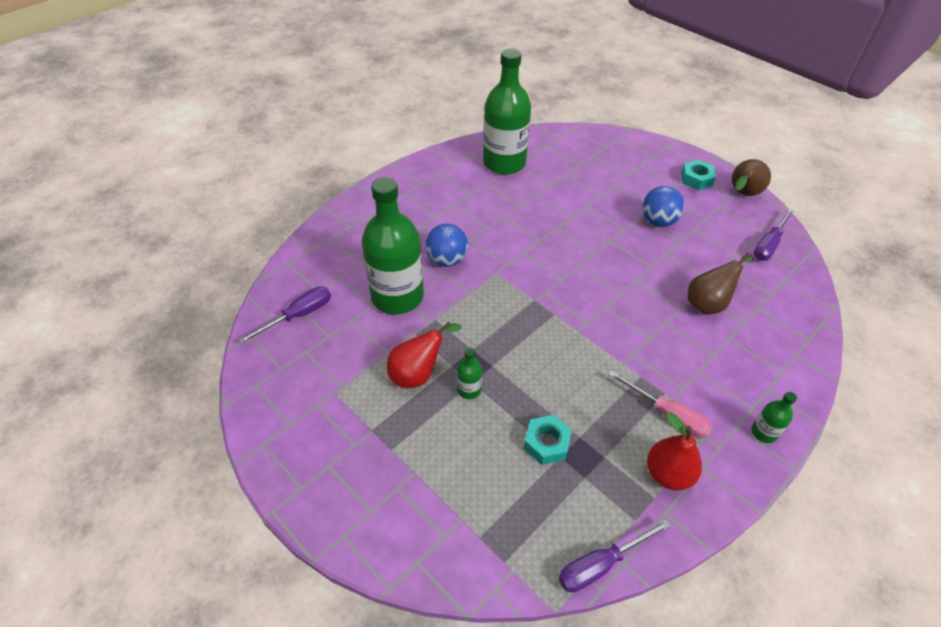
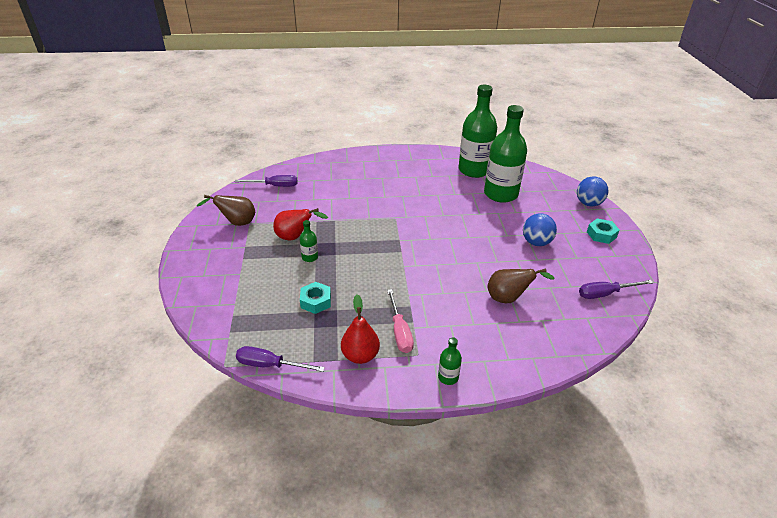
camera: 40 degrees right, 10 degrees down
green bottle [362,177,424,314] -> green bottle moved to [484,105,527,203]
blue ball [425,224,468,267] -> blue ball moved to [577,176,608,206]
brown pear [732,159,771,196] -> brown pear moved to [197,195,255,226]

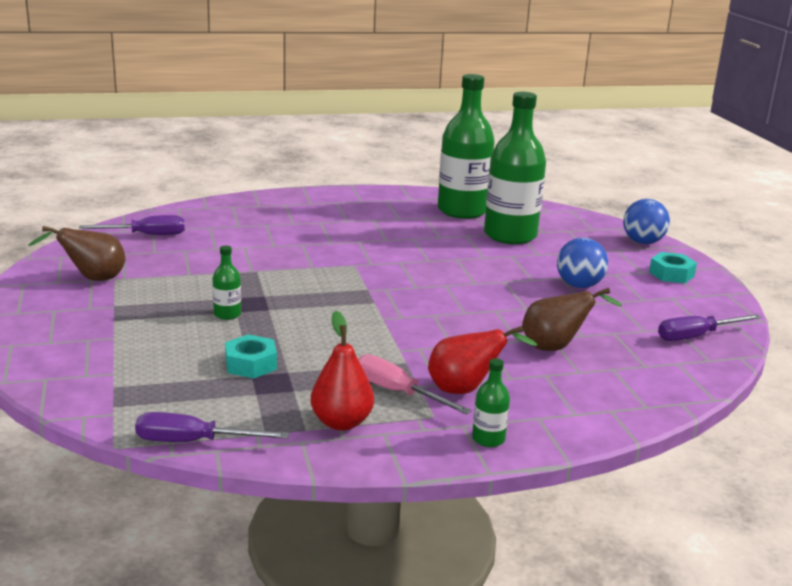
camera: 10 degrees left, 15 degrees down
red pear [273,208,328,240] -> red pear moved to [428,326,538,394]
pink screwdriver [387,289,414,353] -> pink screwdriver turned 150 degrees clockwise [358,354,471,415]

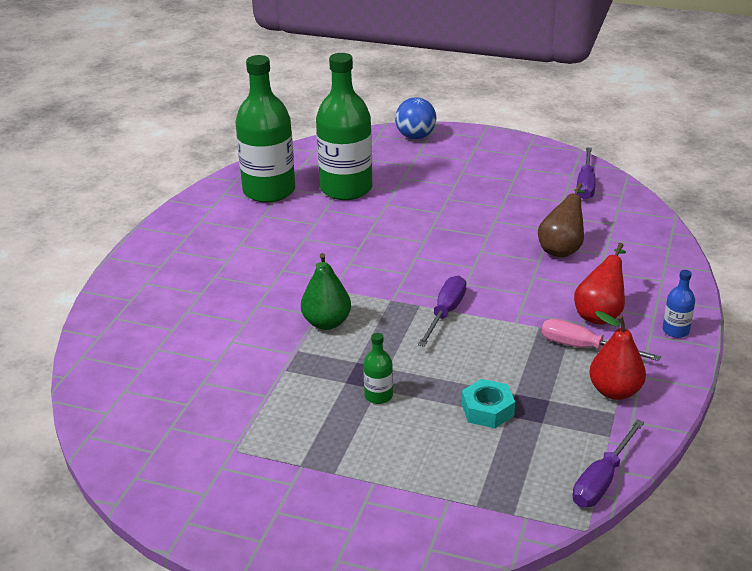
camera: 55 degrees left, 10 degrees up
brown pear [28,226,126,281] -> none
purple screwdriver [79,215,185,235] -> purple screwdriver moved to [418,276,466,347]
pink screwdriver [358,354,471,415] -> pink screwdriver turned 45 degrees clockwise [542,319,661,361]
green bottle [472,358,510,447] -> blue bottle [663,270,695,338]
blue ball [557,238,608,288] -> none
turquoise nut [649,252,697,283] -> none
none -> green pear [301,253,351,330]

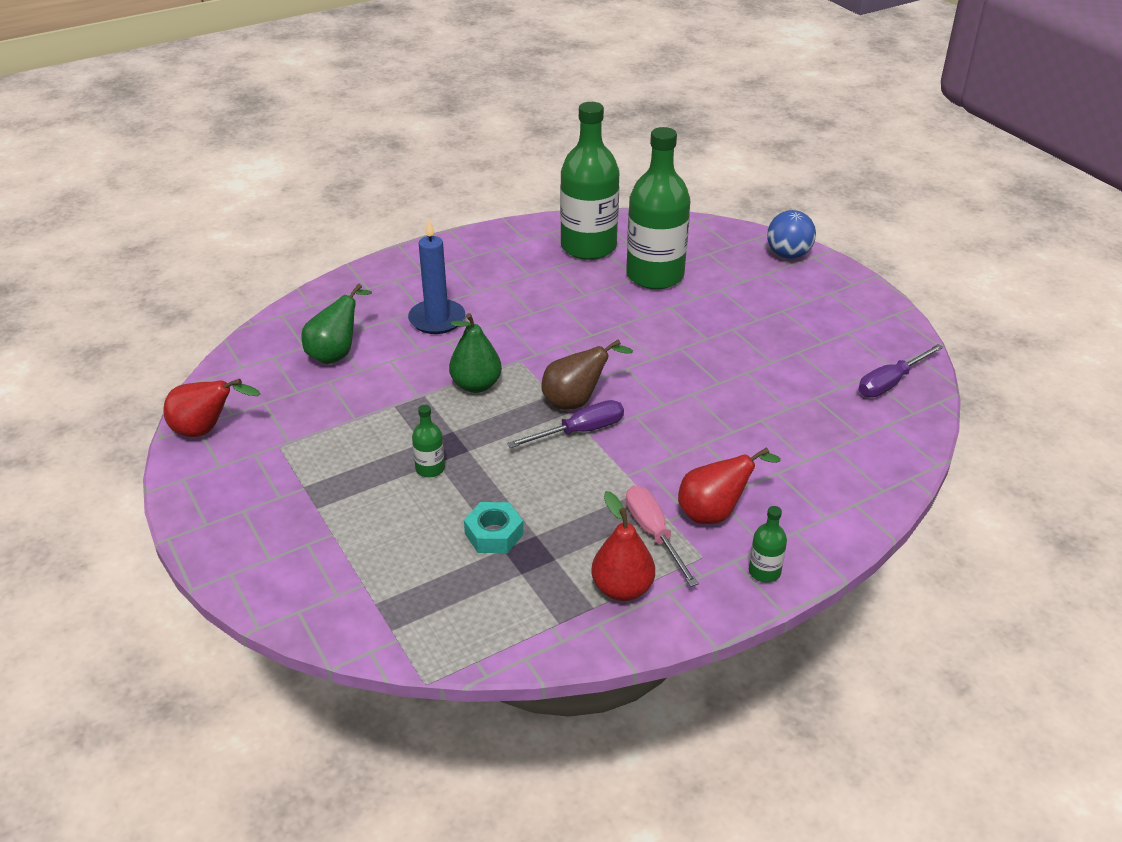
camera: 40 degrees right, 5 degrees up
brown pear [538,183,585,258] -> brown pear moved to [541,339,633,410]
purple screwdriver [572,419,644,507] -> none
blue bottle [663,270,695,338] -> green bottle [749,506,787,583]
none -> red pear [163,379,260,437]
none -> green pear [301,283,372,364]
none -> blue candle [408,219,465,334]

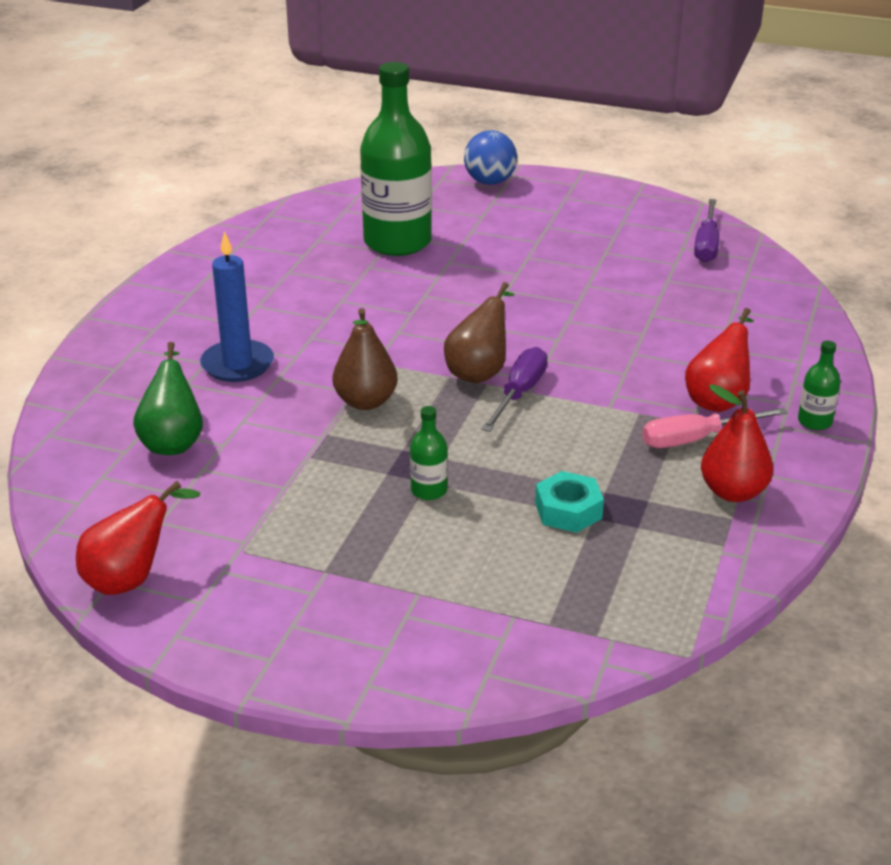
camera: 40 degrees left, 5 degrees down
green pear [449,313,502,393] -> brown pear [333,308,398,410]
green bottle [560,102,619,260] -> none
pink screwdriver [626,486,699,587] -> pink screwdriver turned 45 degrees counterclockwise [642,408,788,448]

